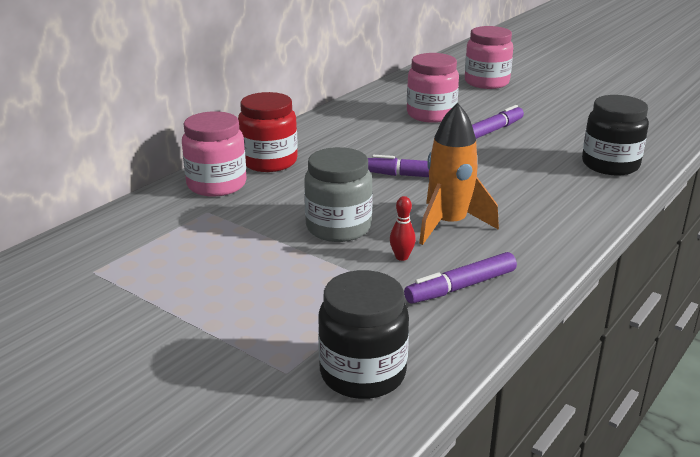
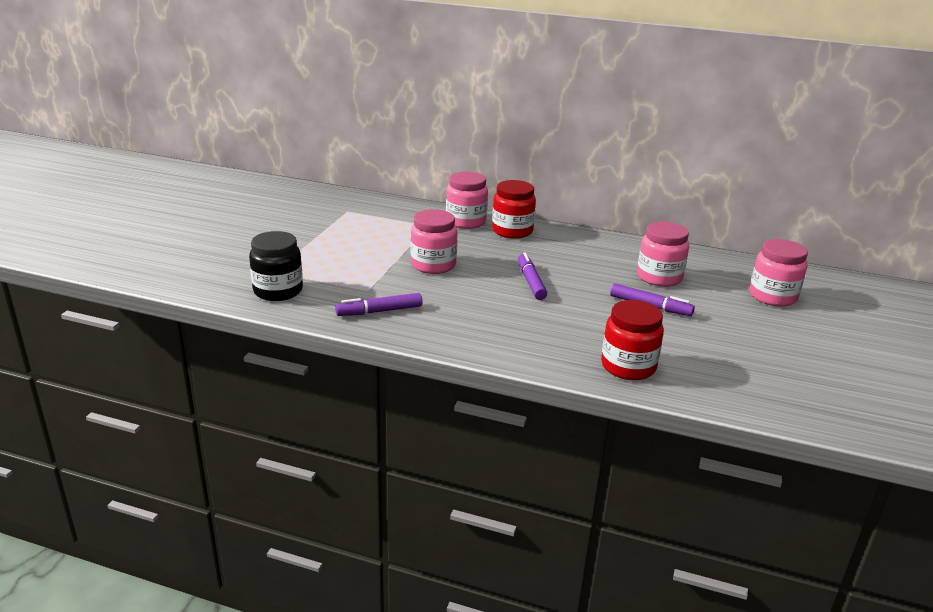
camera: 70 degrees right, 0 degrees up
grey jar [304,147,373,242] -> pink jar [411,209,458,274]
red bowling pin [390,196,416,261] -> none
purple marker [404,252,517,304] -> purple marker turned 60 degrees counterclockwise [335,293,422,316]
orange rocket [419,103,499,245] -> none
black jar [582,95,649,176] -> red jar [601,300,664,380]

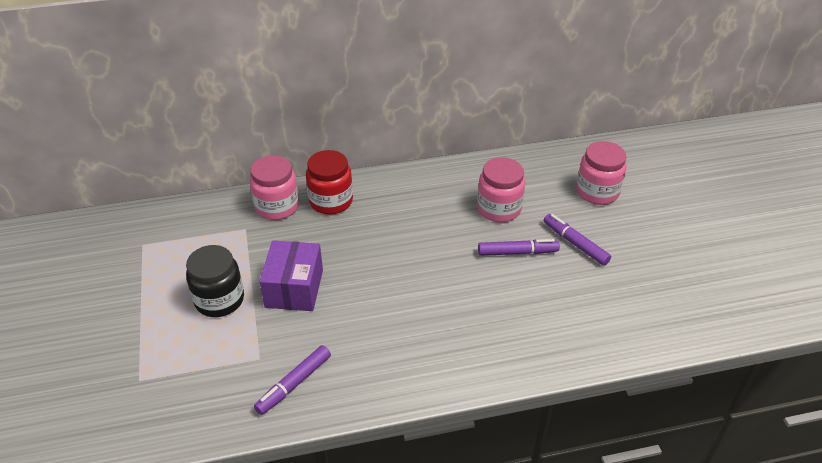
camera: 30 degrees left, 15 degrees up
black jar [249,231,303,301] -> black jar moved to [186,245,244,317]
pink jar [411,209,458,274] -> purple box [259,240,323,311]
purple marker [518,253,547,300] -> purple marker moved to [544,214,611,266]
red jar [601,300,664,380] -> none

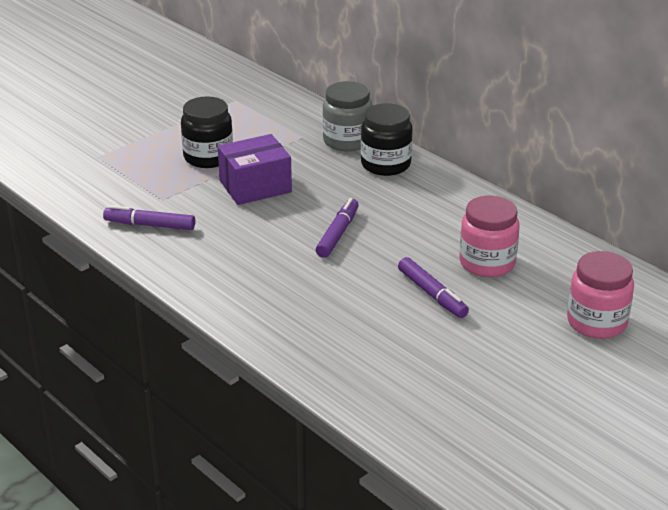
camera: 60 degrees right, 10 degrees down
pink jar [250,155,299,220] -> grey jar [323,81,372,151]
red jar [306,150,353,215] -> black jar [361,103,413,176]
purple marker [544,214,611,266] -> purple marker moved to [316,198,359,258]

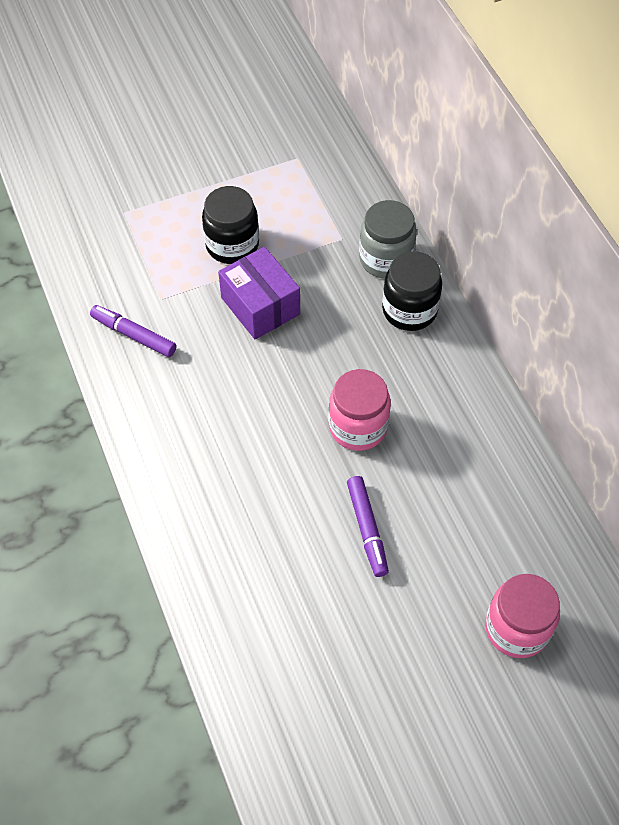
camera: 20 degrees right, 25 degrees up
purple box [218,134,292,205] -> purple box turned 60 degrees clockwise [218,247,300,339]
purple marker [316,198,359,258] -> none
pink jar [459,196,520,277] -> pink jar moved to [328,369,391,451]

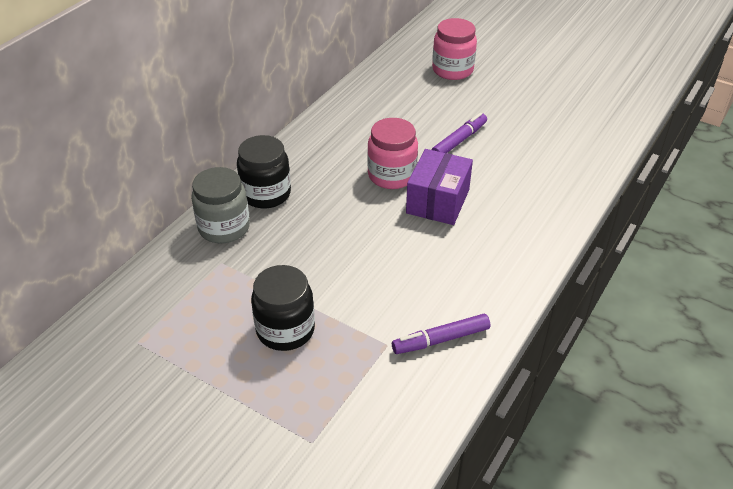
camera: 125 degrees left, 15 degrees down
purple marker [90,305,176,357] -> purple marker turned 75 degrees clockwise [392,314,490,354]
purple box [218,247,300,339] -> purple box moved to [406,149,473,225]

